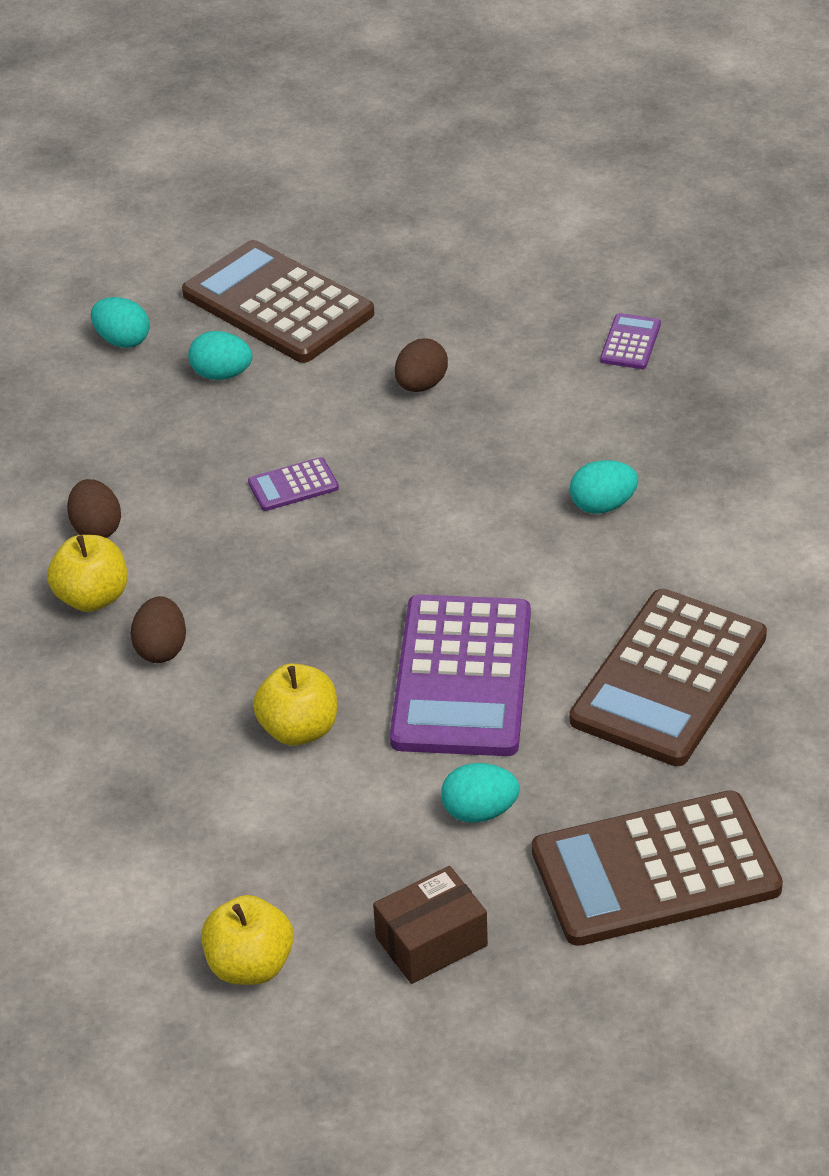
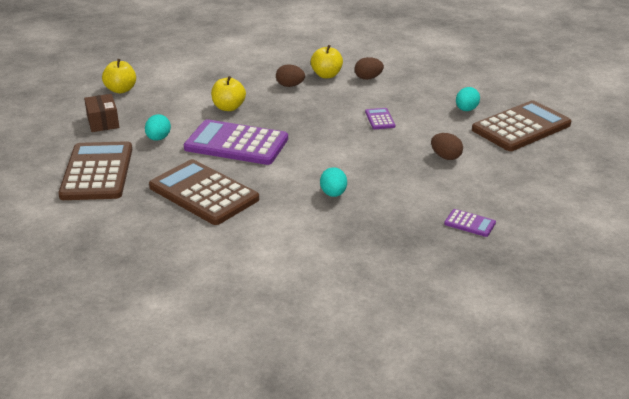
camera: 100 degrees right, 10 degrees down
turquoise egg [91,297,150,348] -> none

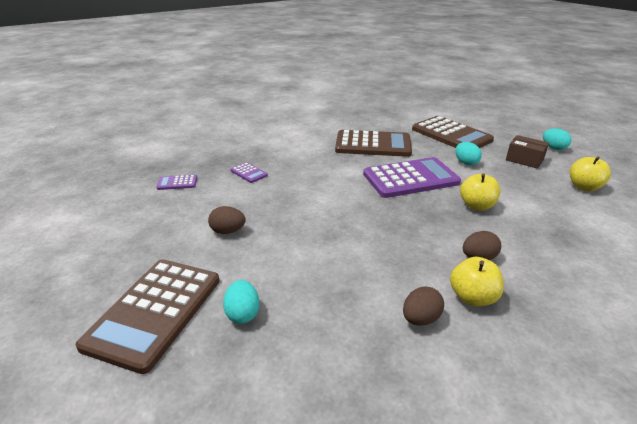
camera: 145 degrees right, 0 degrees up
turquoise egg [320,167,347,197] -> turquoise egg moved to [543,128,571,150]
purple calculator [365,108,395,129] -> purple calculator moved to [230,162,268,183]

